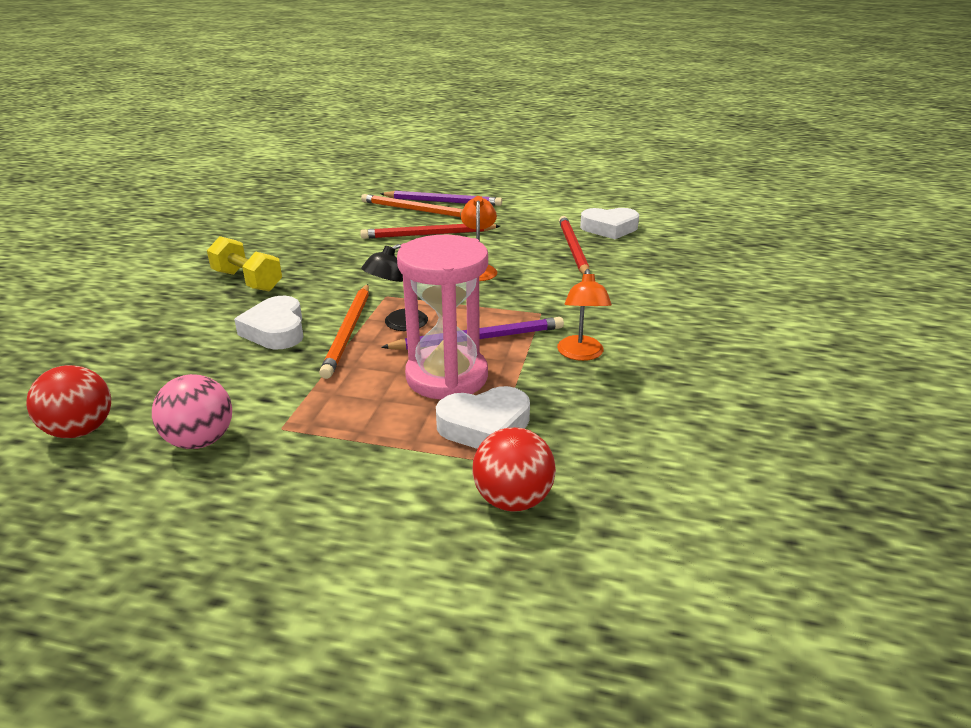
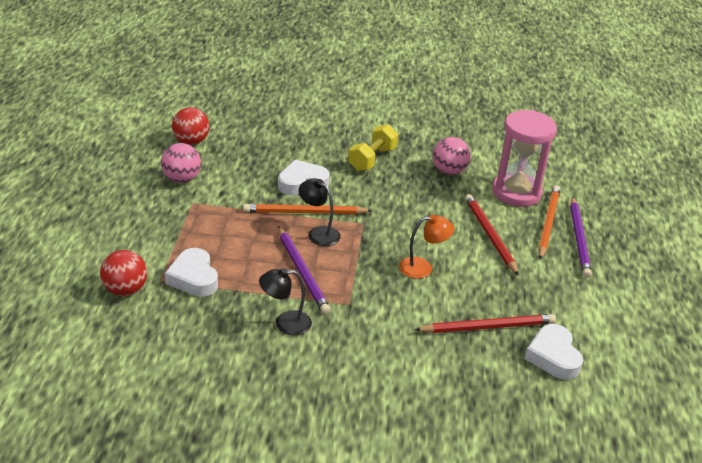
camera: 80 degrees right, 5 degrees up
pink hourglass [397,235,488,400] -> pink hourglass moved to [492,110,557,207]
orange lamp [557,269,612,361] -> black lamp [259,268,312,336]
none -> pink ball [433,137,471,175]

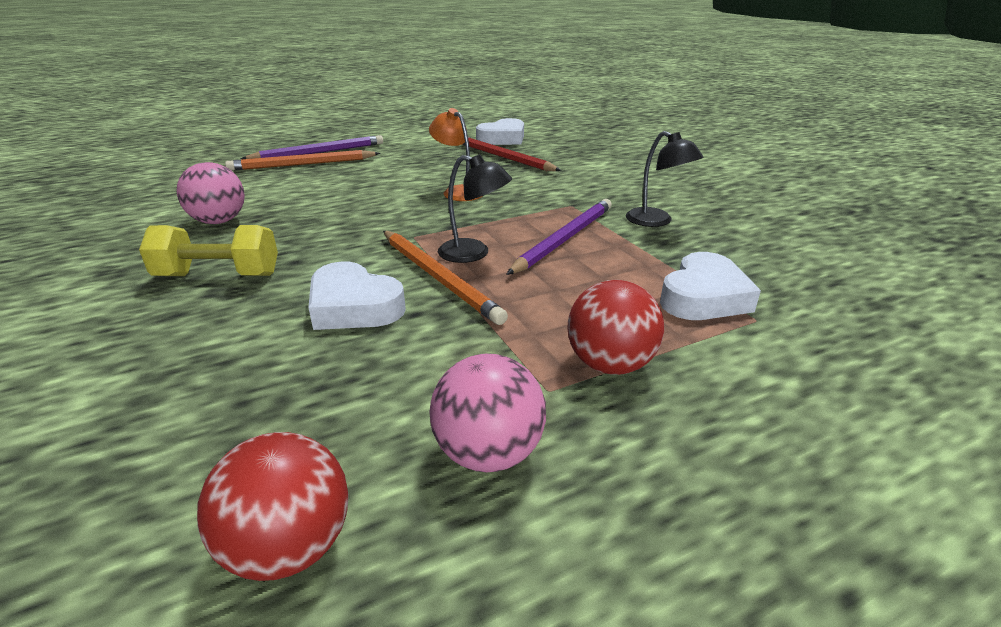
camera: 120 degrees left, 5 degrees down
red ball [100,250,147,296] -> red ball moved to [567,280,664,375]
black lamp [299,178,341,246] -> black lamp turned 75 degrees counterclockwise [438,154,512,263]
red pencil [465,194,519,276] -> none
pink hourglass [492,110,557,207] -> none

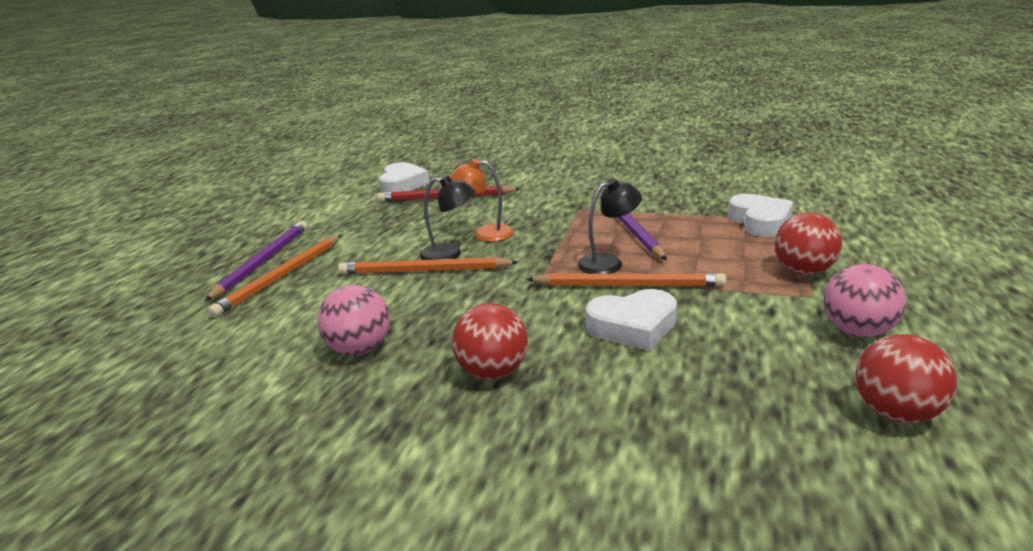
camera: 45 degrees left, 5 degrees down
yellow dumbbell [139,225,278,276] -> red ball [452,303,528,380]
black lamp [626,131,704,227] -> black lamp moved to [419,175,475,260]
none -> orange pencil [338,257,518,274]

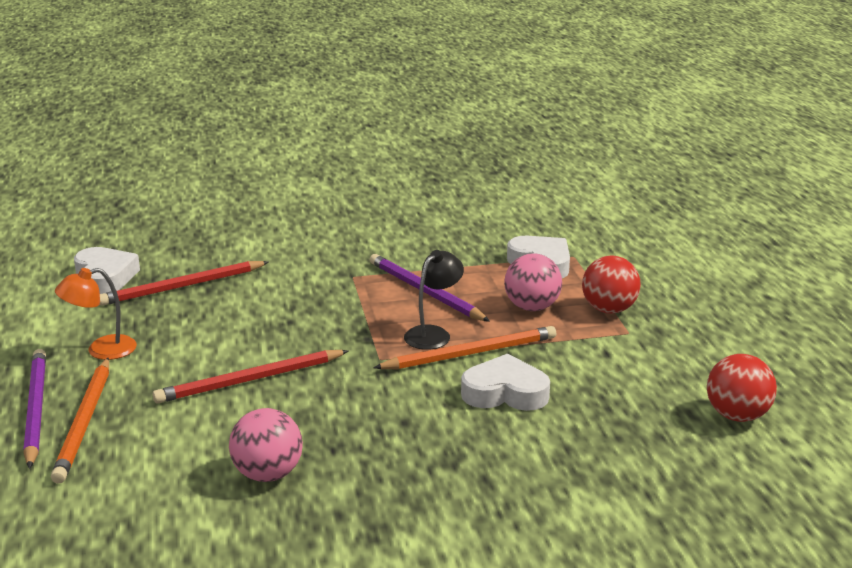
camera: 30 degrees left, 0 degrees up
orange pencil [338,257,518,274] -> red pencil [153,350,349,403]
black lamp [419,175,475,260] -> none
orange lamp [449,159,514,242] -> orange lamp moved to [55,268,137,360]
red ball [452,303,528,380] -> none
white heart [586,289,677,351] -> white heart turned 135 degrees counterclockwise [461,354,550,411]
pink ball [824,264,906,338] -> pink ball moved to [504,254,562,311]

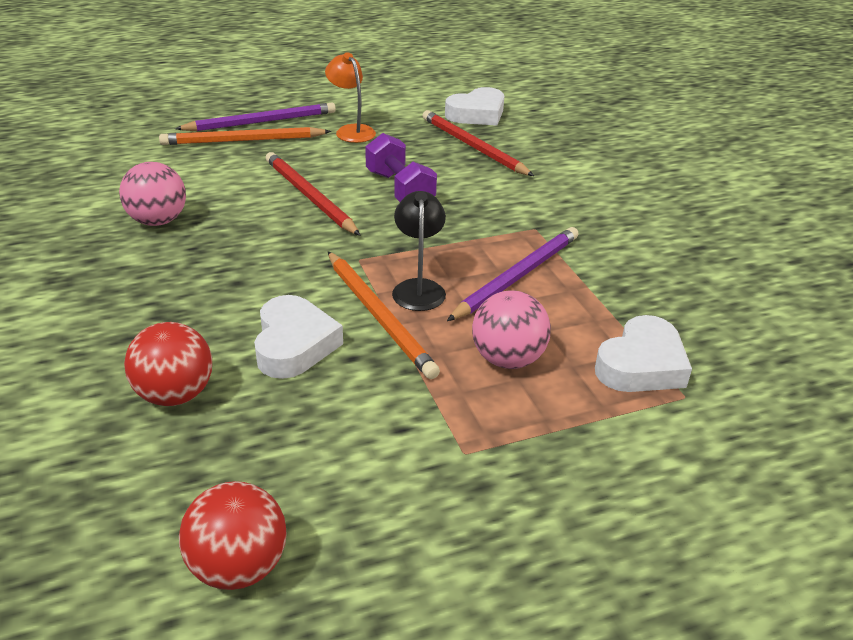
camera: 80 degrees right, 10 degrees up
black lamp [404,250,464,350] -> black lamp turned 120 degrees counterclockwise [392,191,446,311]
red ball [582,256,641,314] -> red ball moved to [124,322,212,406]
none -> purple dumbbell [365,133,437,202]

